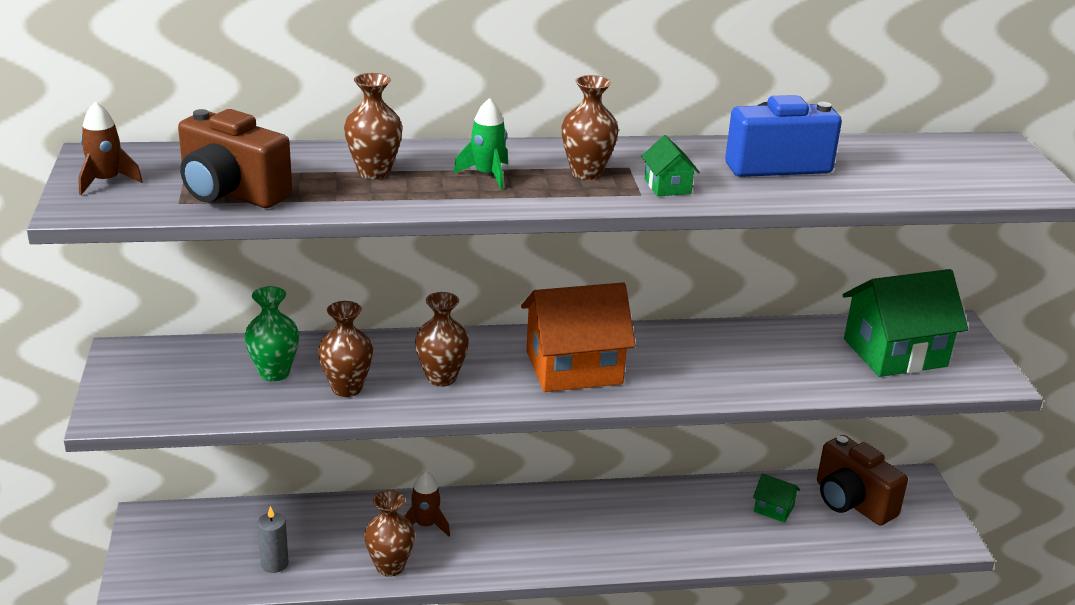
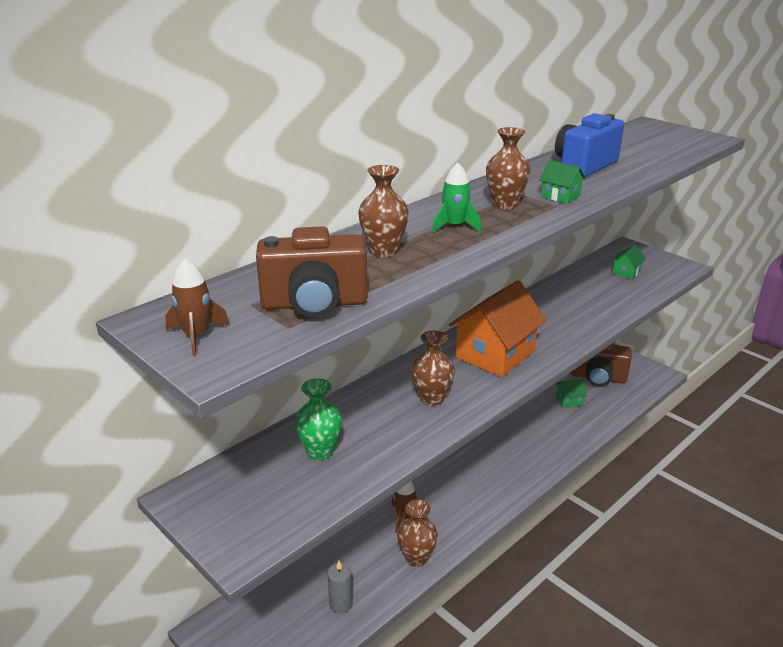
camera: 35 degrees left, 0 degrees up
brown vase [318,301,373,397] -> none
green house [843,269,968,377] -> green house [612,245,646,279], size x0.45

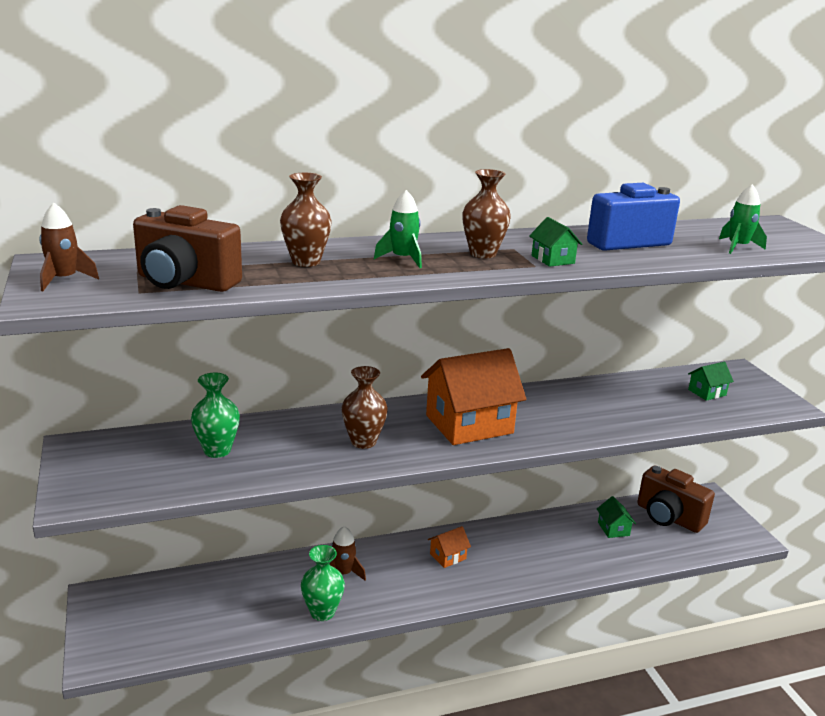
camera: 25 degrees right, 5 degrees down
grey candle [328,561,352,613] -> none
brown vase [397,499,438,567] -> green vase [301,545,345,621]
green house [555,379,587,408] -> green house turned 60 degrees clockwise [597,496,636,538]
none -> orange house [428,526,471,568]
none -> green rocket [719,184,767,254]

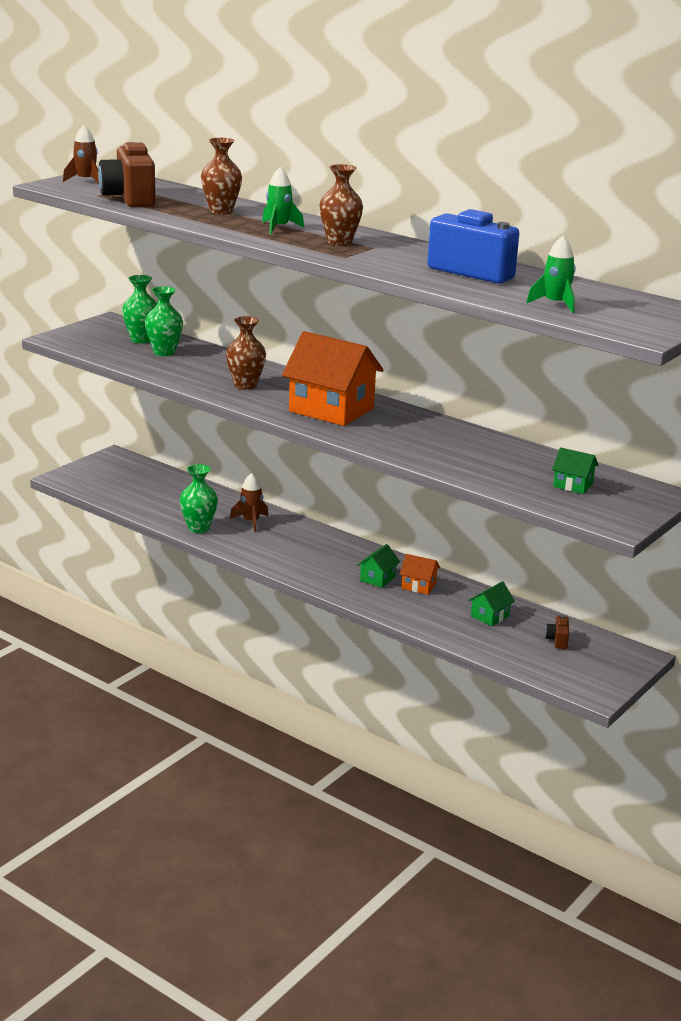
camera: 55 degrees right, 0 degrees up
orange house [428,526,471,568] -> orange house moved to [400,554,440,595]
green house [529,217,582,267] -> green house moved to [357,544,400,588]
brown camera [637,465,715,533] -> brown camera [545,615,569,649], size x0.41
none -> green vase [122,275,157,344]

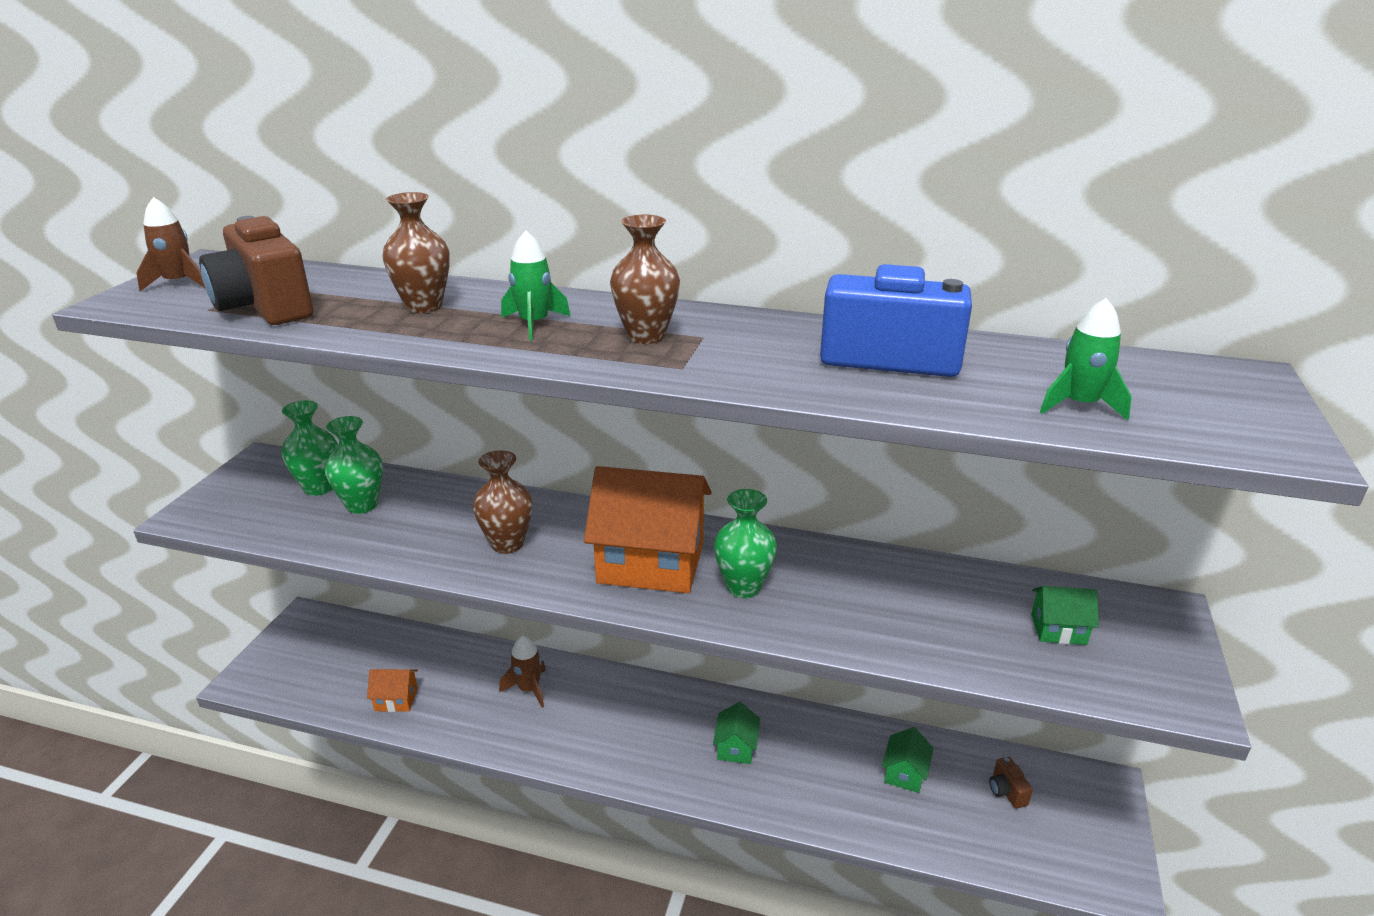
camera: 20 degrees left, 5 degrees up
green vase [180,464,218,533] -> green vase moved to [714,489,777,598]
orange house [400,554,440,595] -> orange house moved to [367,669,418,712]

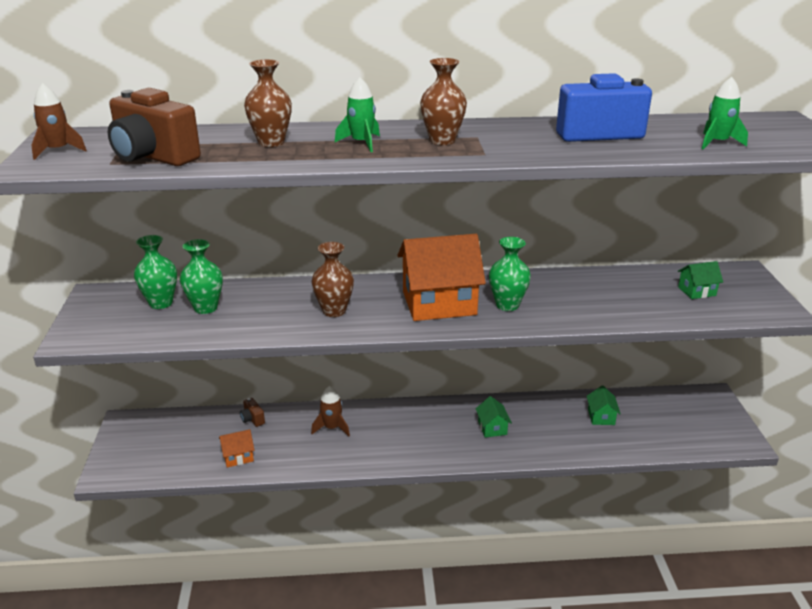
camera: 20 degrees left, 0 degrees up
brown camera [989,757,1033,809] -> brown camera moved to [240,398,265,427]

